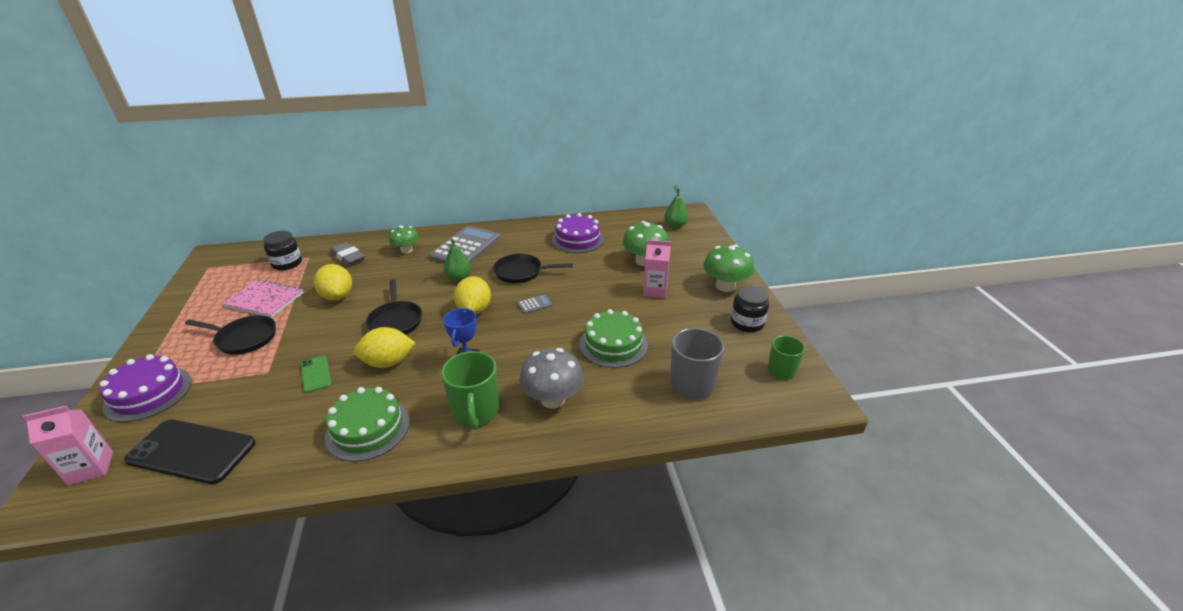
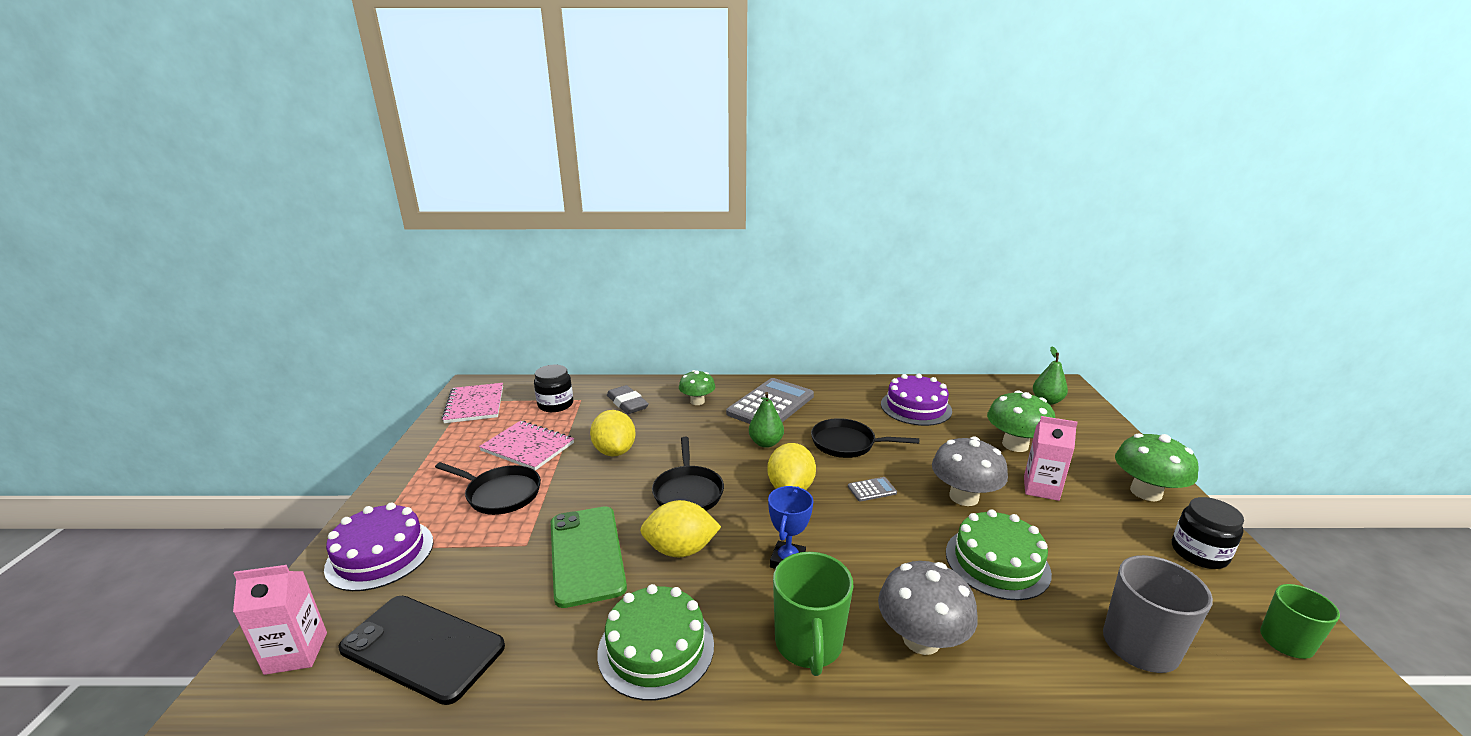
camera: 10 degrees right, 10 degrees down
green phone [301,356,332,393] -> green phone [551,506,627,608], size x1.97
none -> pink notebook [442,383,503,423]
none -> grey mushroom [932,437,1008,506]

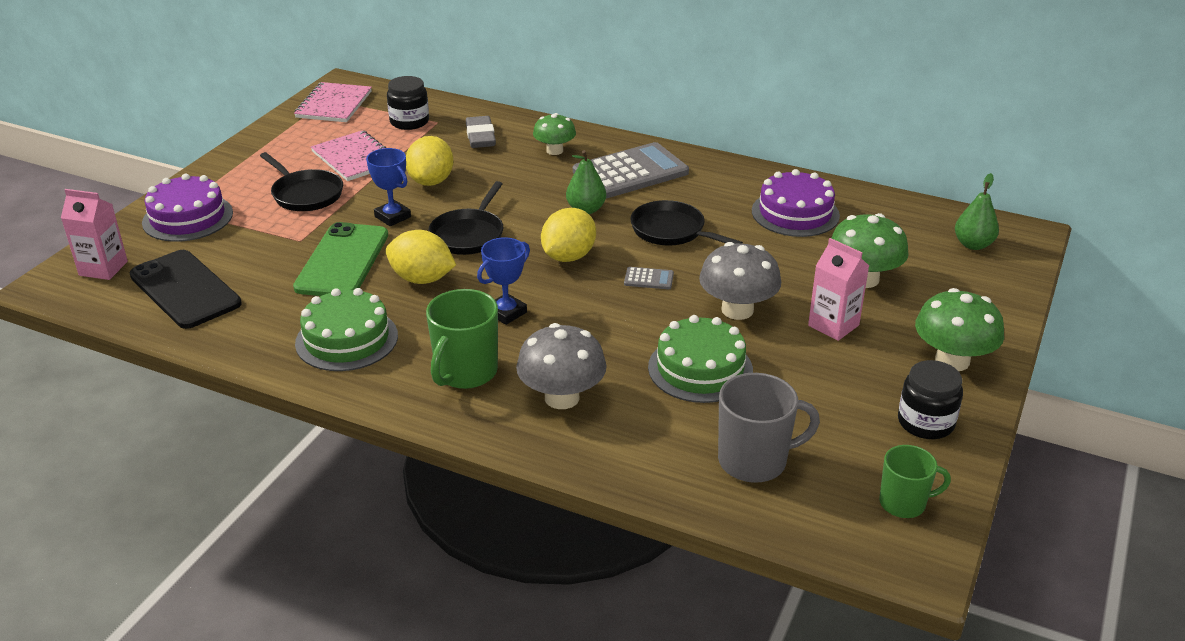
camera: 25 degrees right, 10 degrees up
none -> blue trophy [366,148,411,226]

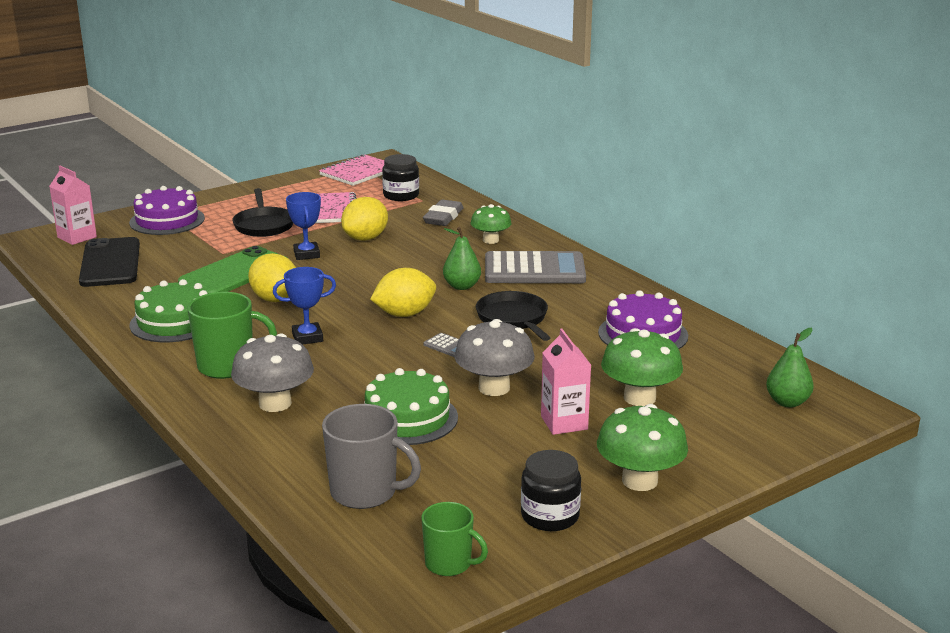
camera: 30 degrees right, 10 degrees down
green mug [426,289,498,389] -> green mug turned 150 degrees counterclockwise [188,292,277,379]
black pan [428,181,503,255] -> none

